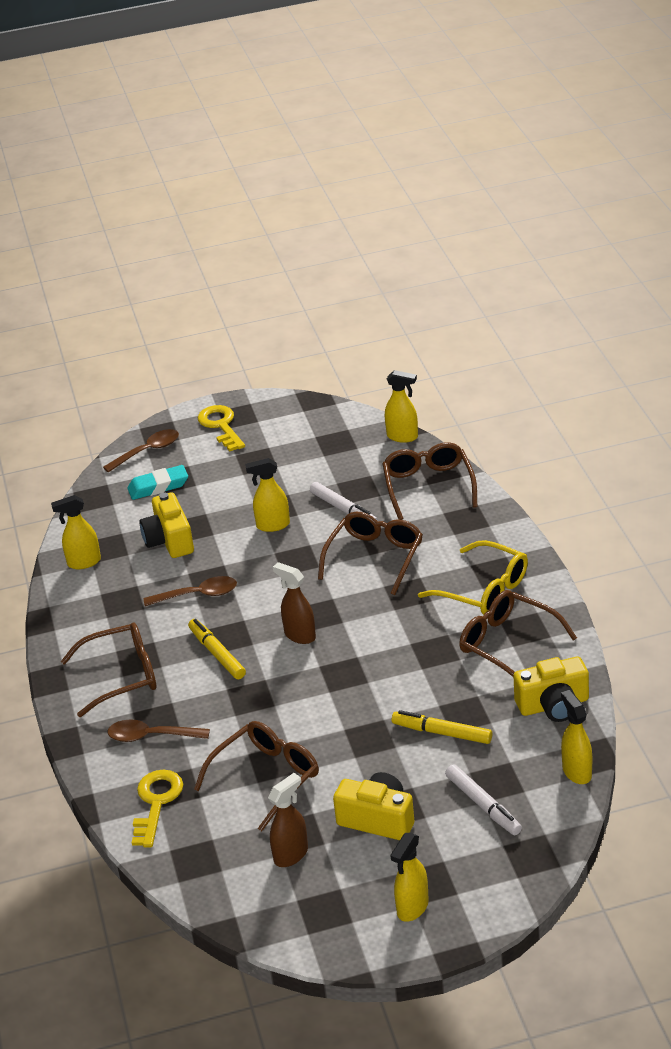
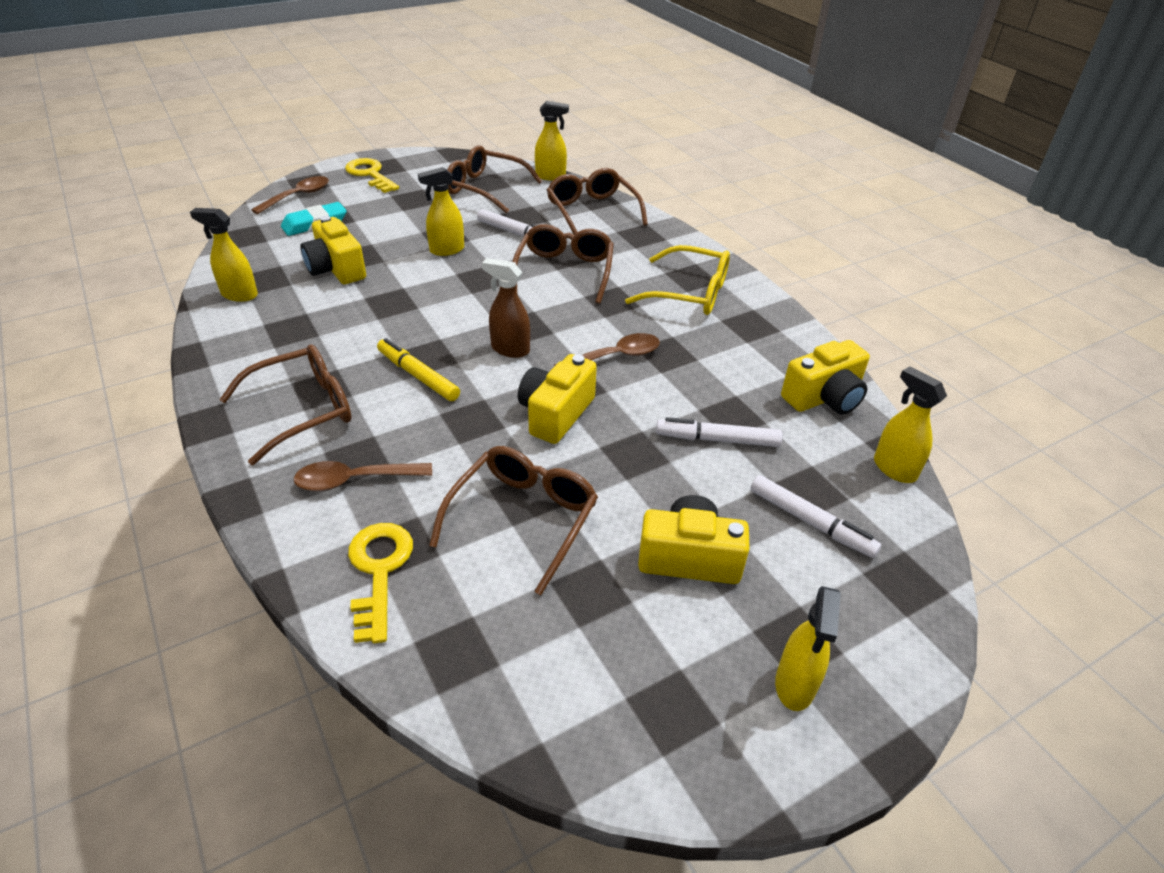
camera: 20 degrees left, 5 degrees up
yellow spray bottle [51,495,101,569] -> yellow spray bottle turned 45 degrees clockwise [190,208,258,302]
brown spoon [144,576,237,606] -> brown spoon moved to [554,333,660,366]
brown spray bottle [268,773,308,867] -> none
yellow marker [392,710,492,744] -> white marker [656,417,783,447]
brown glasses [459,590,577,677] -> brown glasses moved to [447,145,542,213]
none -> yellow camera [518,354,597,444]

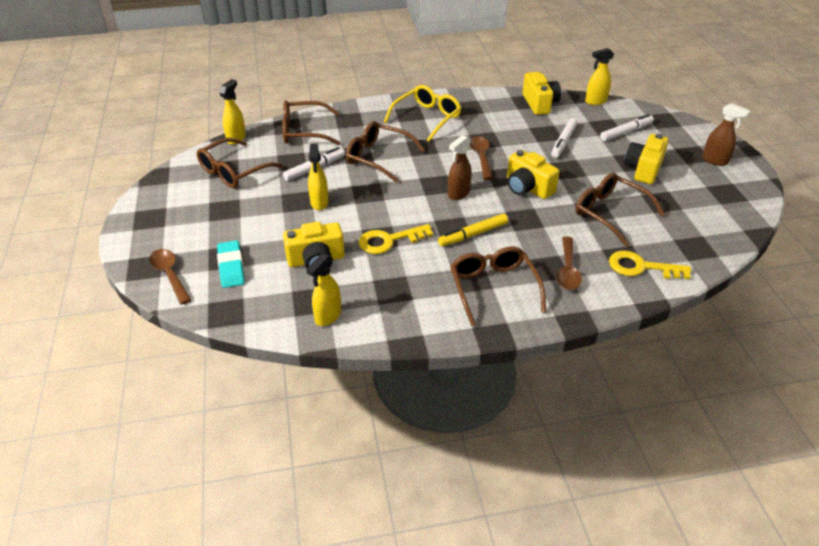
camera: 70 degrees left, 0 degrees up
yellow key [345,158,399,193] -> yellow key moved to [358,224,433,254]
yellow spray bottle [775,586,841,711] -> brown spray bottle [702,103,750,166]

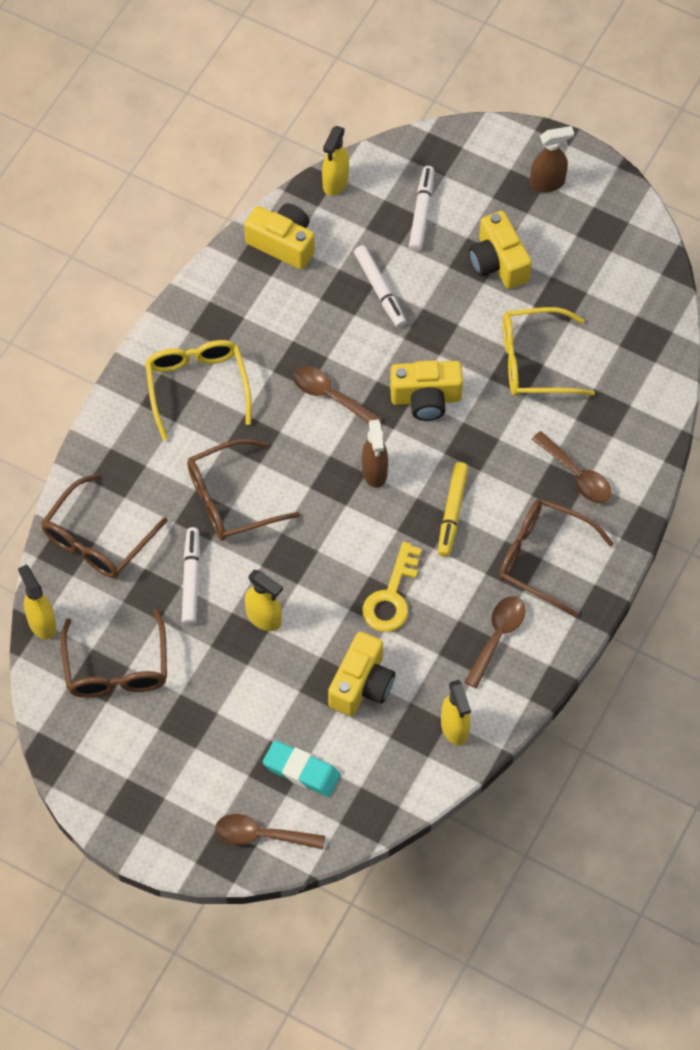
camera: 50 degrees left, 20 degrees up
brown glasses [575,173,665,247] -> yellow glasses [503,307,595,396]
yellow key [609,250,691,279] -> none
none -> brown spoon [464,596,526,688]

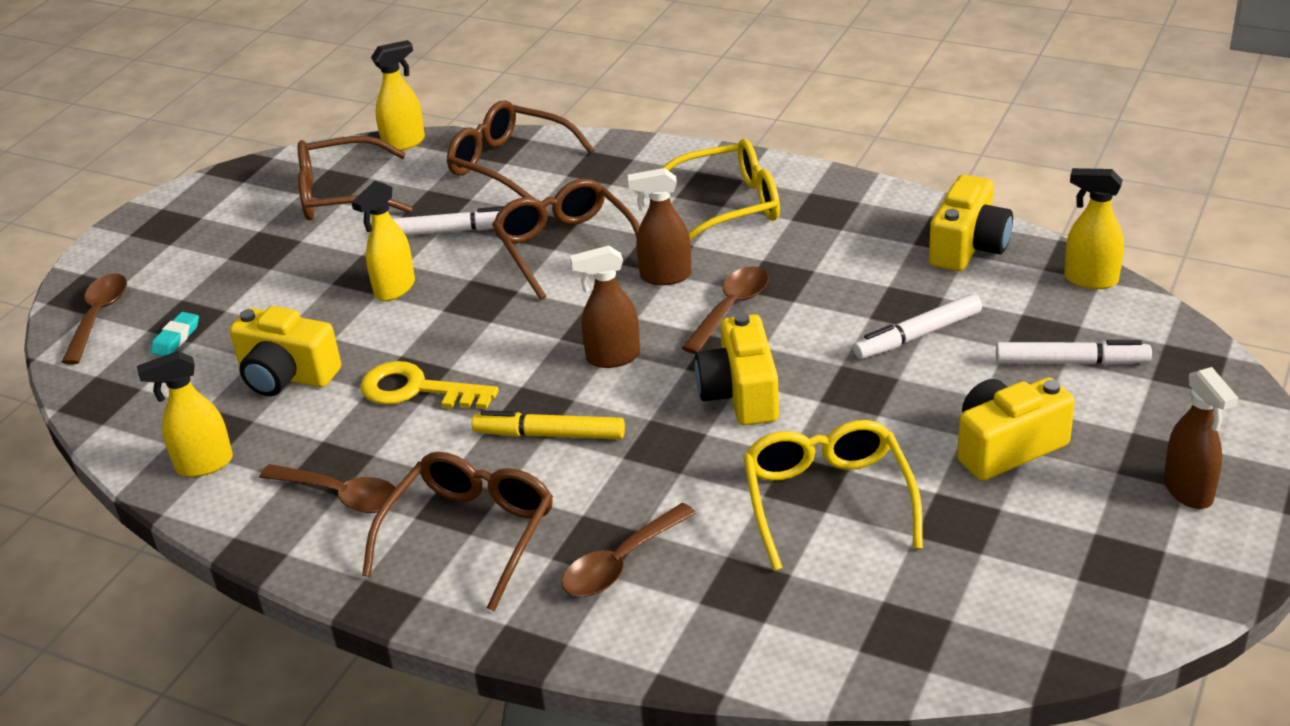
camera: 90 degrees right, 25 degrees down
turquoise eraser [263,740,341,797] -> turquoise eraser [150,312,199,356], size x0.61
none -> brown spray bottle [628,168,691,285]

